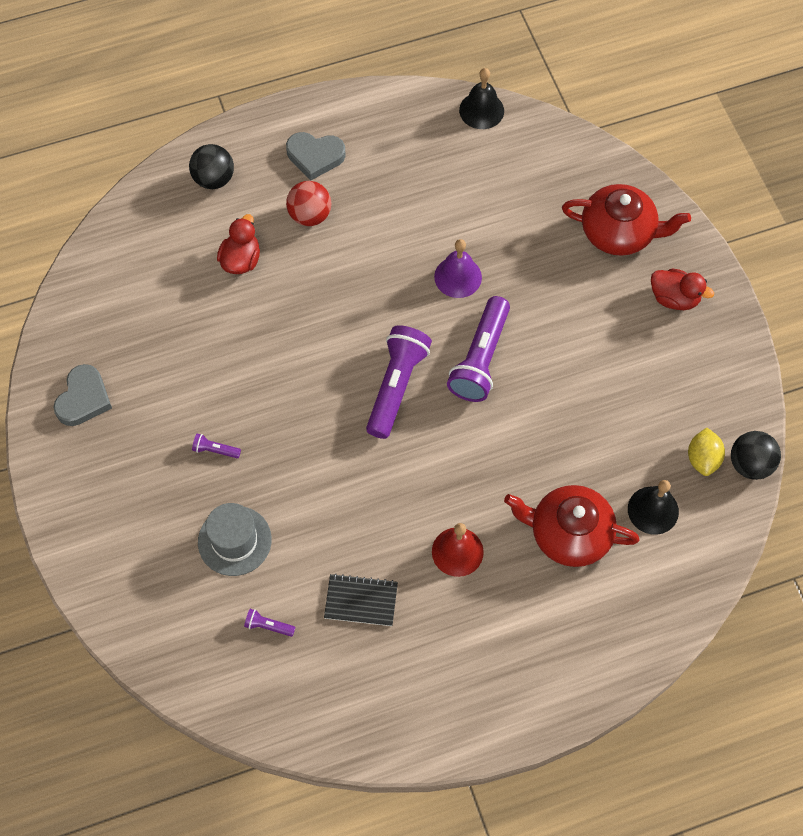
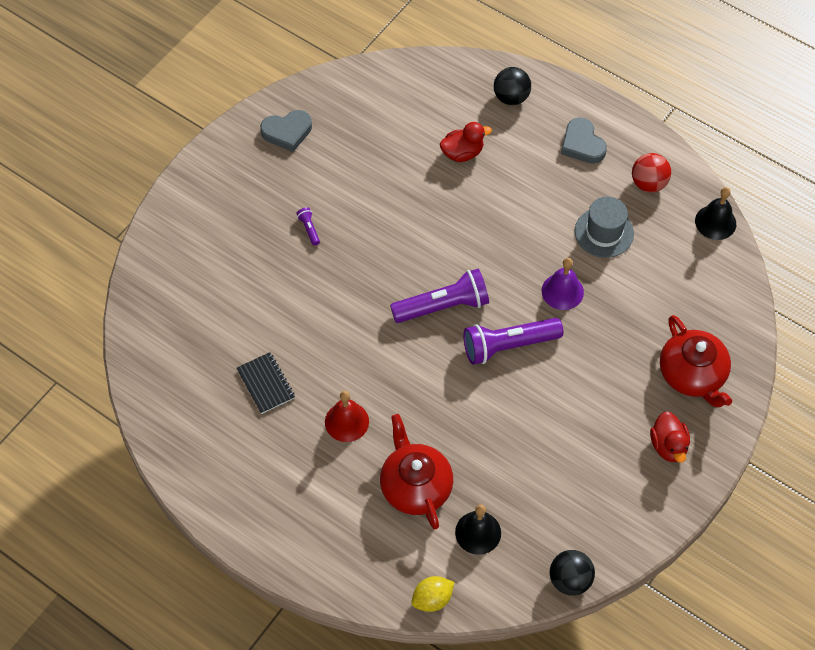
camera: 55 degrees right, 5 degrees down
grey hat [198,503,272,576] -> grey hat moved to [575,197,634,258]
purple flashlight [244,609,295,637] -> none
red ball [286,181,331,226] -> red ball moved to [632,153,671,192]
yellow lemon [688,428,725,476] -> yellow lemon moved to [411,576,455,612]

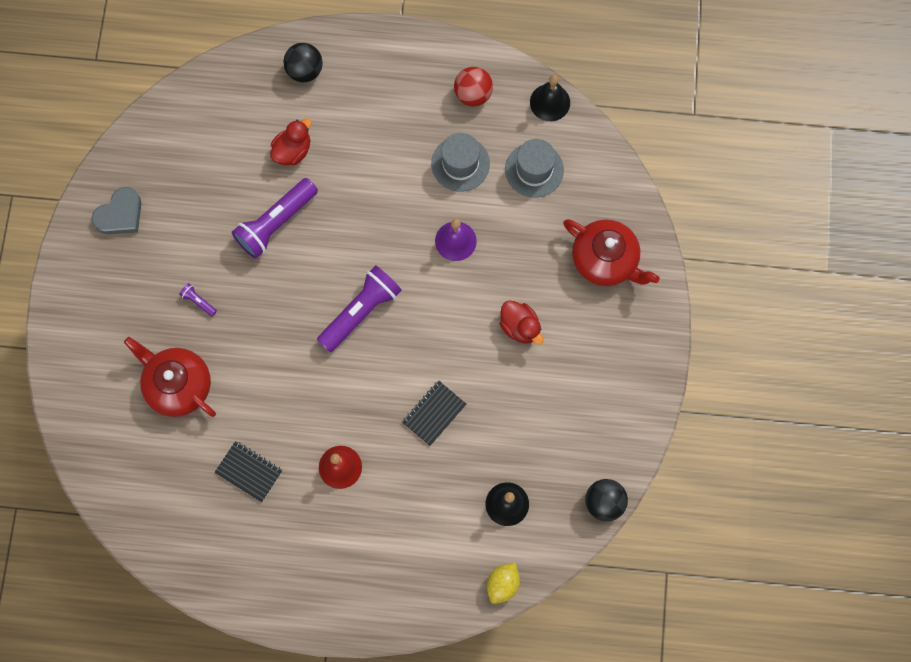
camera: 30 degrees left, 15 degrees up
red teapot [380,414,453,529] -> red teapot moved to [124,337,216,417]
purple flashlight [463,318,563,365] -> purple flashlight moved to [232,178,318,259]
grey heart [561,118,607,164] -> none
red duck [650,411,690,463] -> red duck moved to [500,300,544,345]
none -> black notebook [402,380,466,446]
none -> grey hat [505,139,564,198]

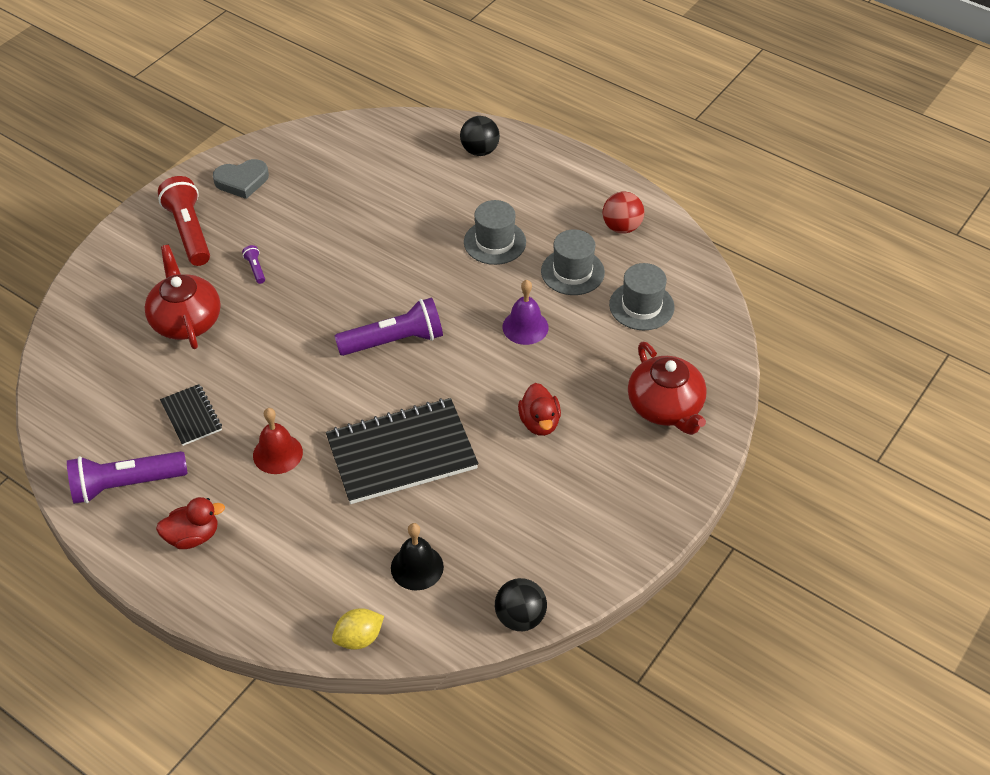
camera: 30 degrees right, 25 degrees down
purple flashlight [232,178,318,259] -> purple flashlight moved to [67,451,188,504]
red duck [270,118,312,165] -> red duck moved to [156,497,225,549]
black notebook [402,380,466,446] -> black notebook [326,398,478,504], size x2.04
black bell [530,75,570,121] -> none
none -> red flashlight [158,176,210,266]
none -> grey hat [464,200,526,265]

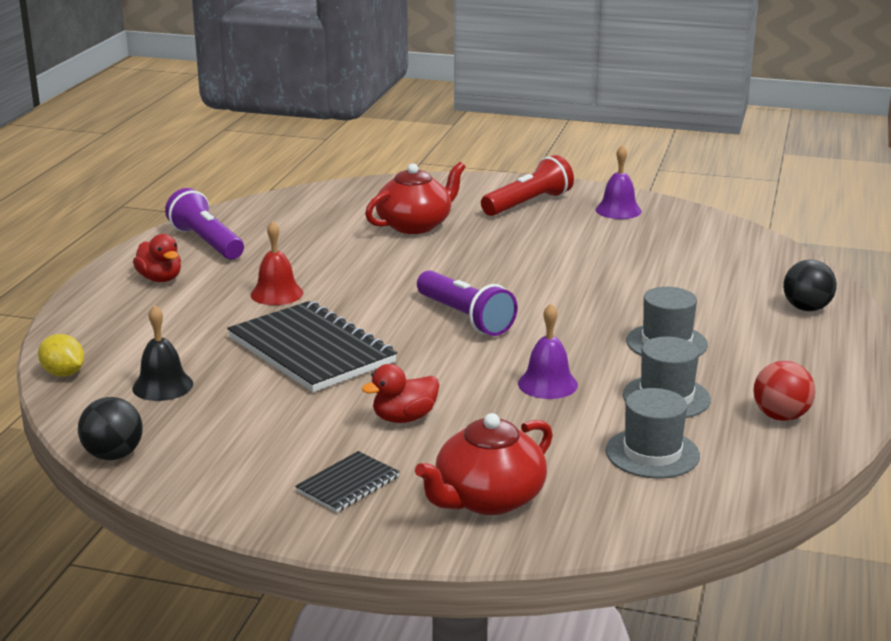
camera: 70 degrees right, 25 degrees down
black notebook [160,384,222,446] -> black notebook moved to [295,451,399,513]
grey heart [213,159,269,199] -> purple bell [595,145,642,219]
purple flashlight [242,245,265,284] -> none

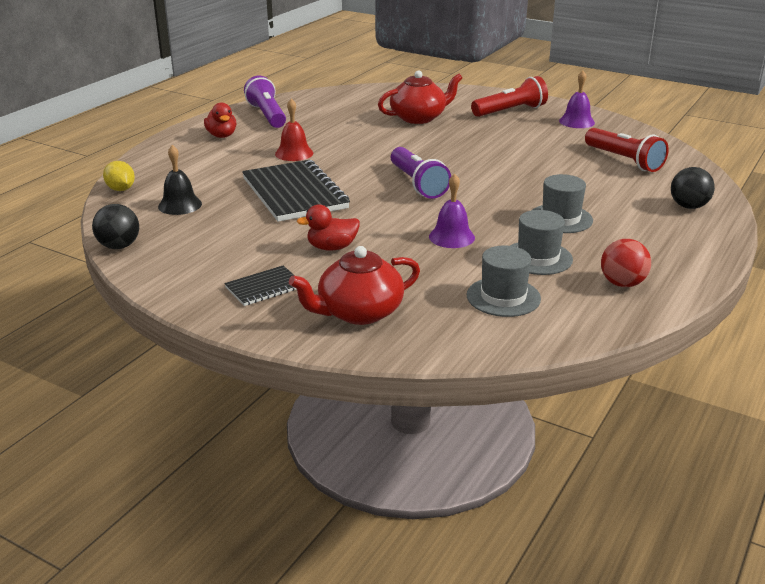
camera: 15 degrees right, 5 degrees up
none -> red flashlight [585,128,669,172]

